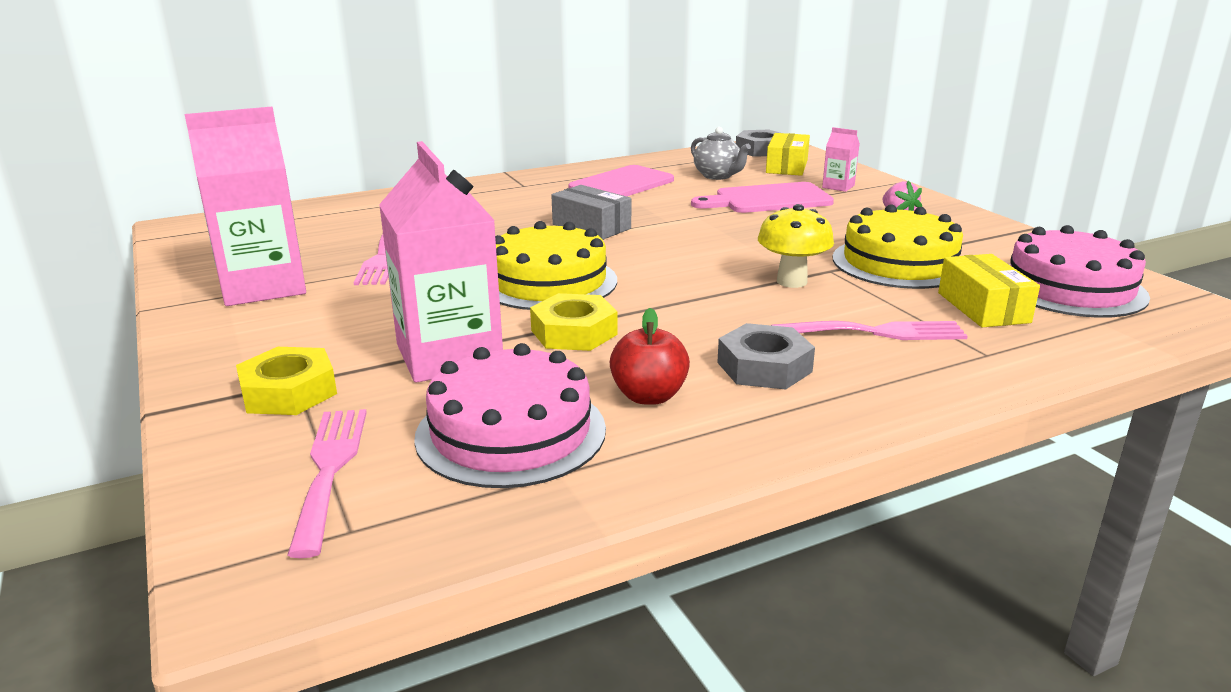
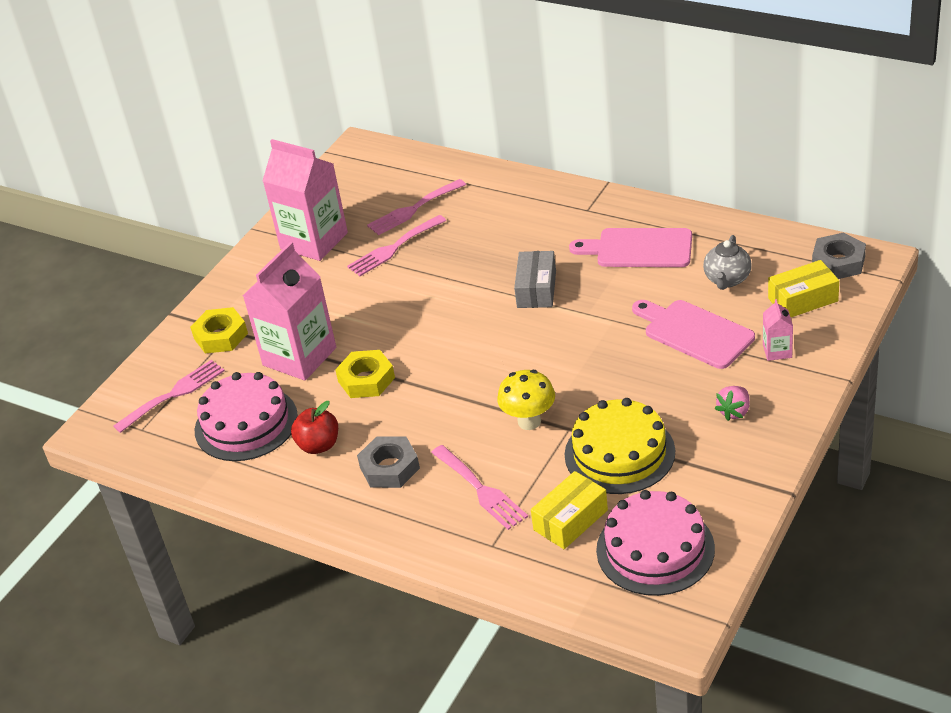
camera: 60 degrees right, 15 degrees up
yellow cake [495,221,617,310] -> none
none -> pink fork [367,179,466,235]

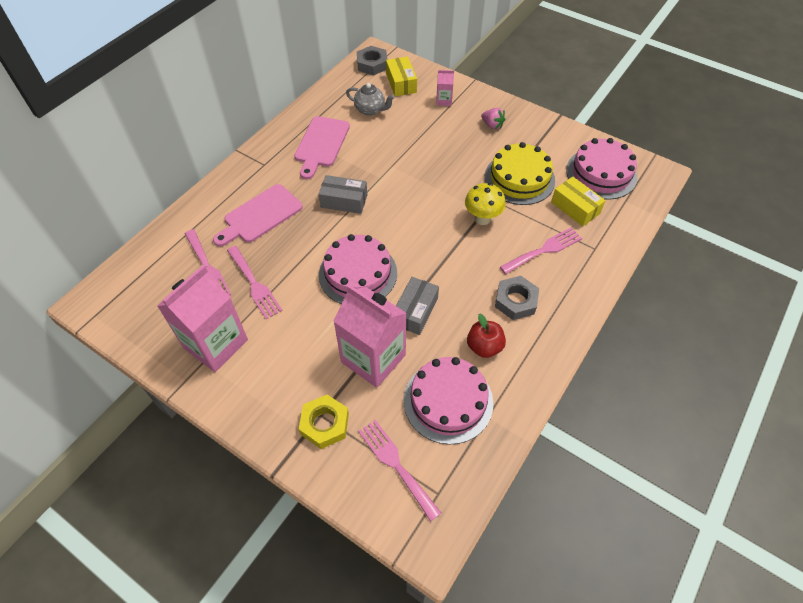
camera: 90 degrees left, 15 degrees up
yellow nut [335,350,395,398] -> grey box [396,277,439,335]
pink cutting board [632,300,755,369] -> pink cutting board moved to [213,184,303,247]
none -> pink cake [319,234,397,304]

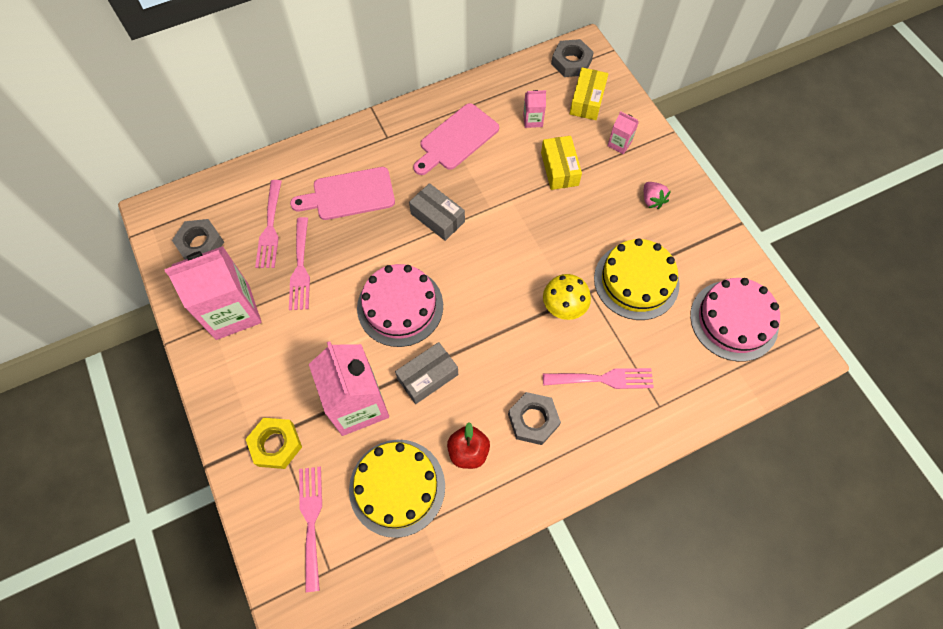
camera: 30 degrees right, 10 degrees up
grey teapot [346,83,395,116] -> pink carton [523,90,546,128]
pink cake [404,357,493,445] -> yellow cake [349,440,445,538]
yellow box [551,177,606,226] -> yellow box moved to [541,136,582,190]
none -> grey nut [172,219,224,260]

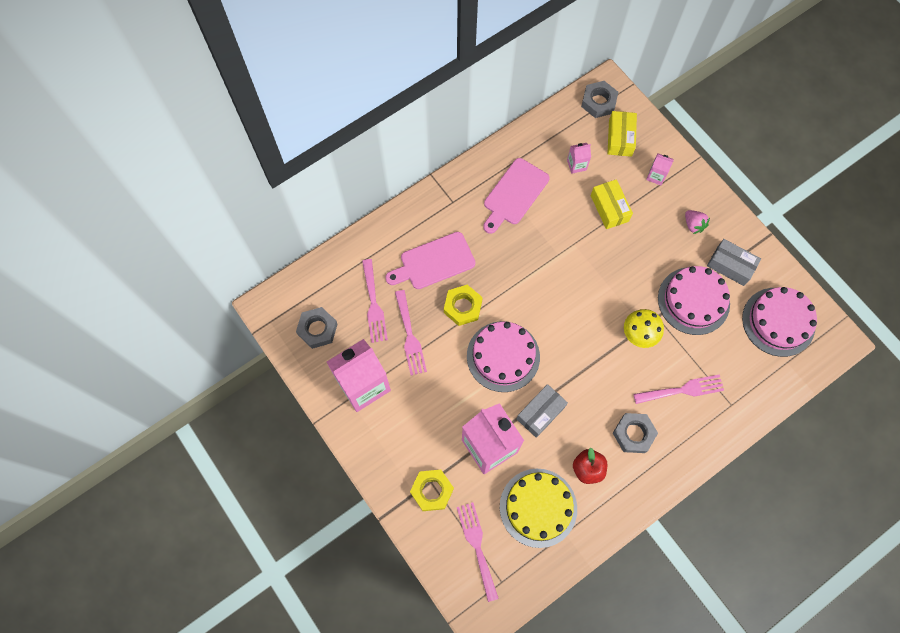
camera: 10 degrees left, 5 degrees up
grey box [409,183,465,241] -> grey box moved to [707,239,761,286]
yellow cake [594,238,680,320] -> pink cake [658,266,730,335]
none -> yellow nut [444,285,483,326]

